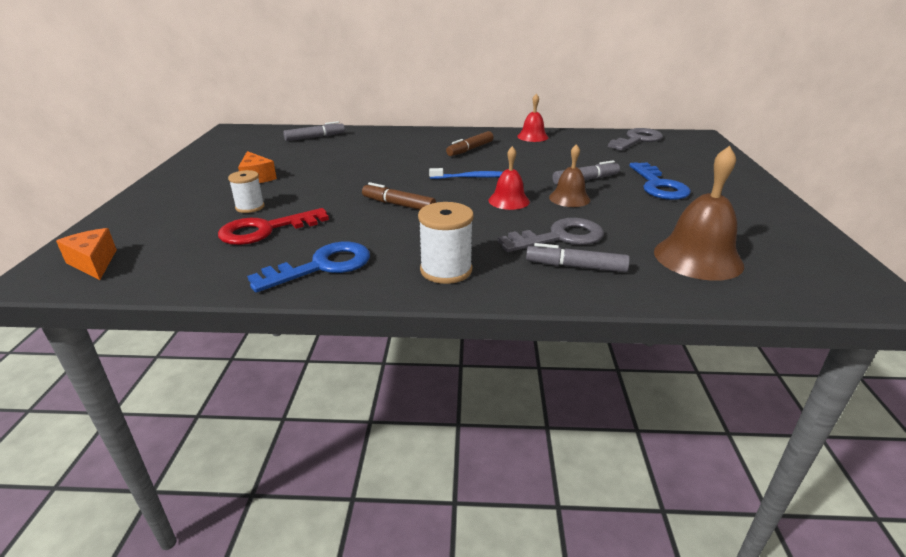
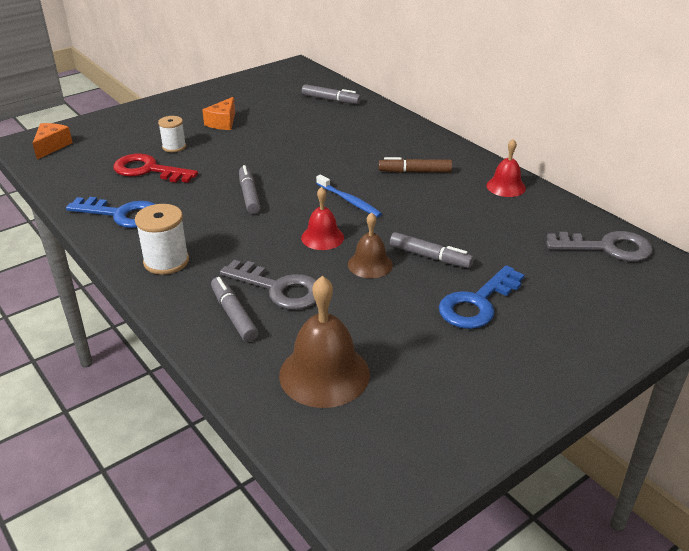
camera: 50 degrees right, 5 degrees up
brown marker [362,182,436,210] -> grey marker [239,165,260,214]

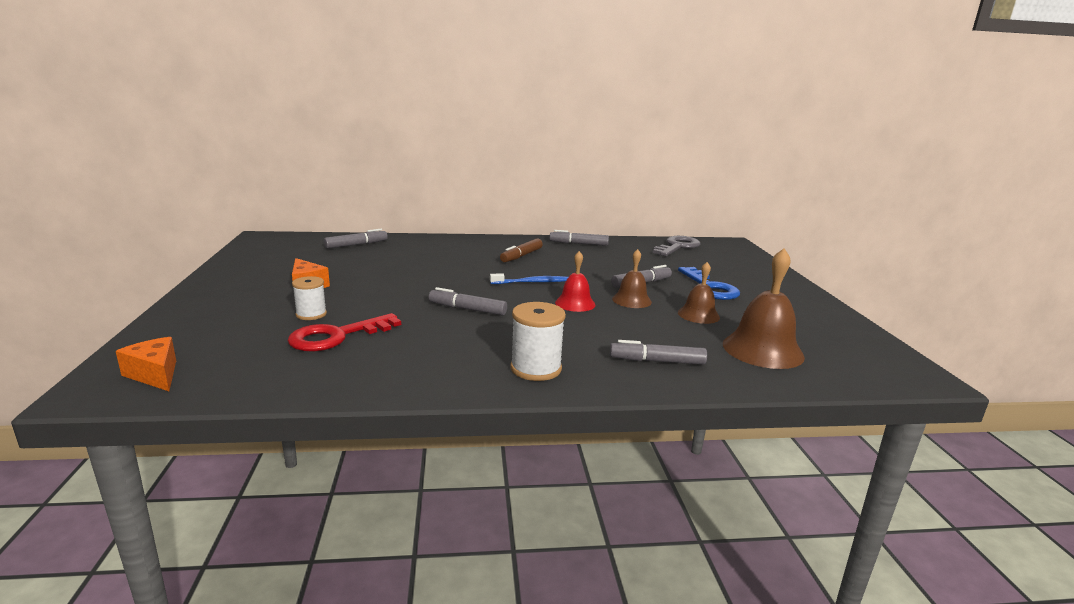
camera: 60 degrees left, 15 degrees down
blue key [66,197,155,228] -> none
grey key [220,260,316,310] -> none
red bell [486,139,526,197] -> grey marker [549,230,609,246]
none -> brown bell [678,262,720,324]

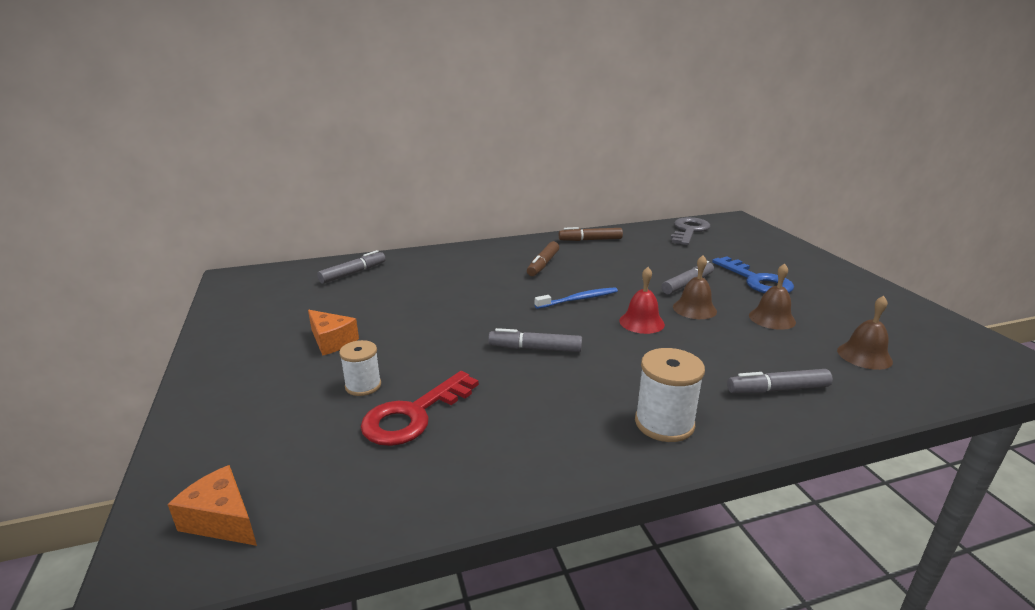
camera: 10 degrees left, 5 degrees up
grey marker [549,230,609,246] -> brown marker [559,227,623,241]
brown bell [723,248,805,369] -> brown bell [837,296,893,370], size x0.60

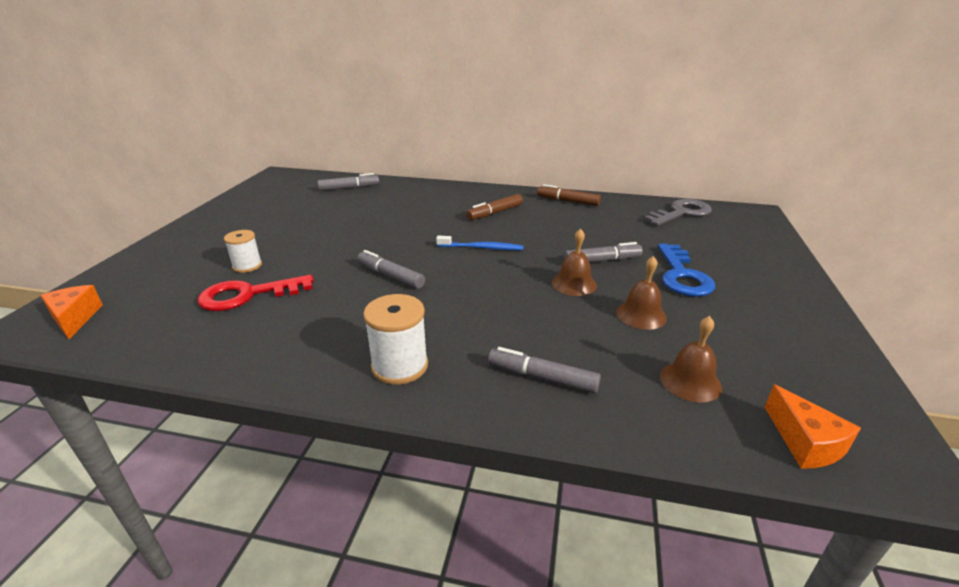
camera: 30 degrees right, 5 degrees up
orange cheese [308,310,359,356] -> orange cheese moved to [765,384,861,469]
red bell [619,267,665,334] -> none

